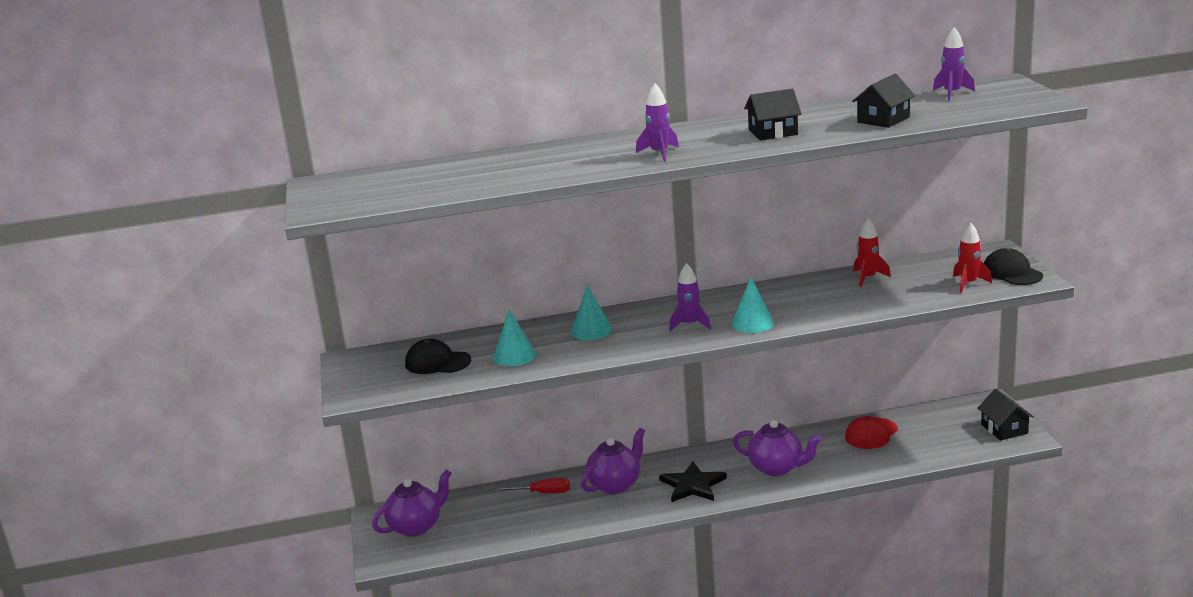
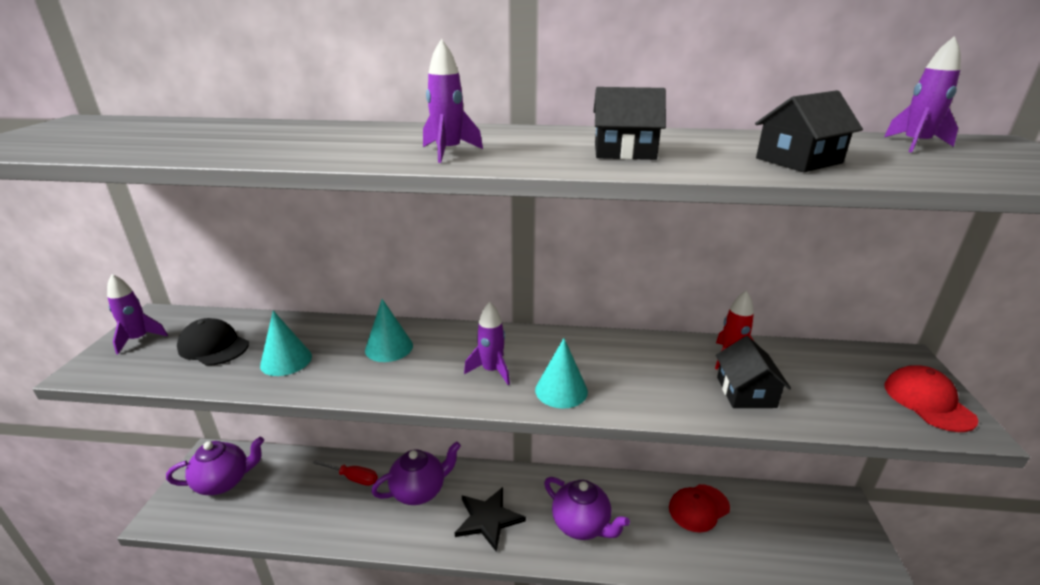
camera: 15 degrees right, 5 degrees up
red rocket [953,223,992,293] -> none
black house [978,389,1034,441] -> black house moved to [716,336,791,408]
black cap [984,248,1043,285] -> red cap [885,365,978,432]
none -> purple rocket [107,274,168,354]

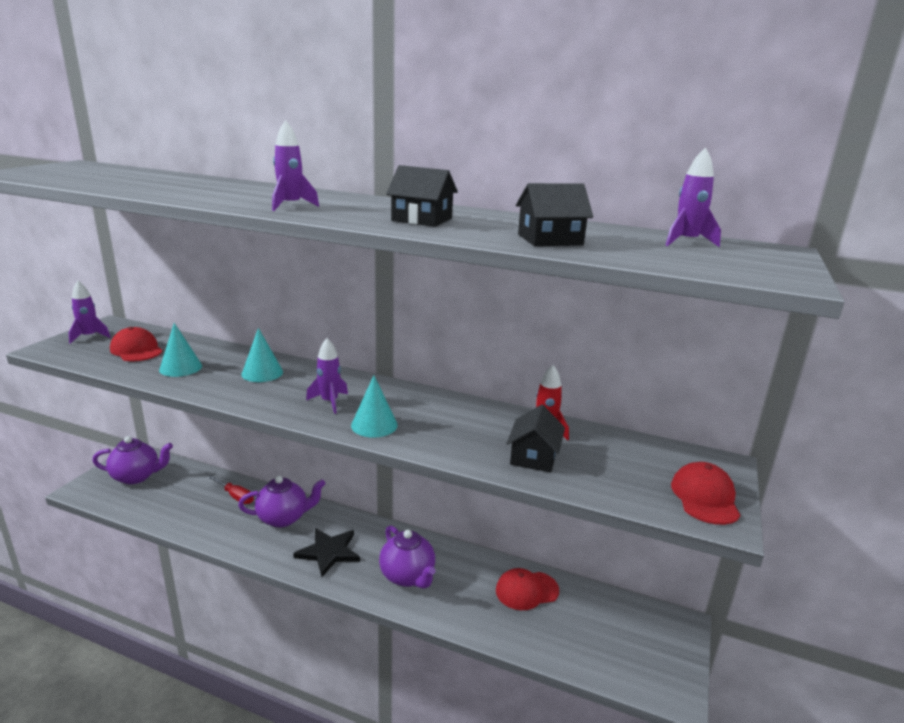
camera: 15 degrees right, 5 degrees down
black cap [177,318,249,366] -> red cap [110,327,163,361]

